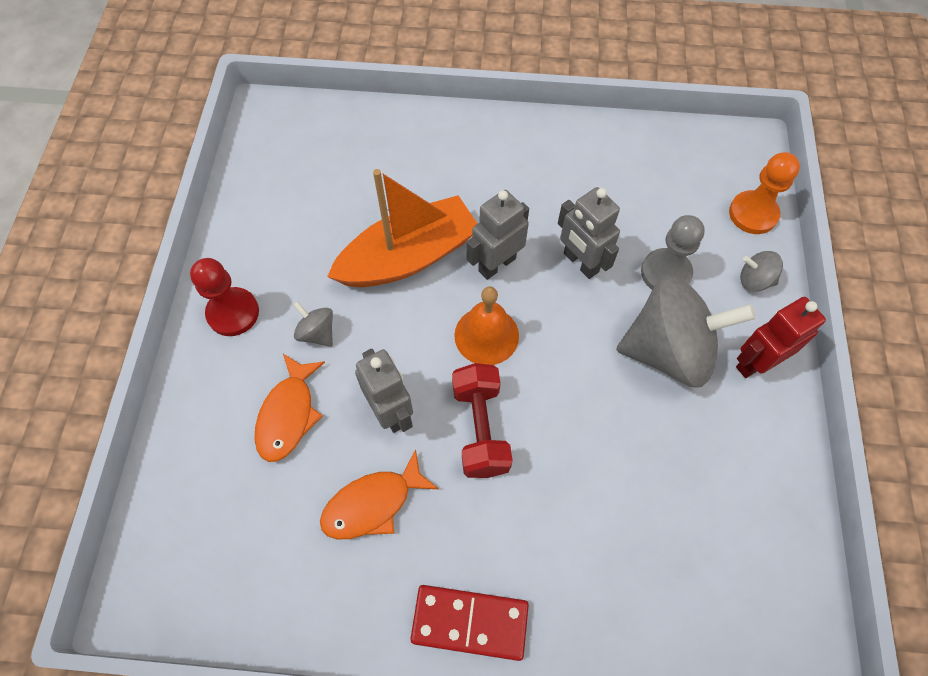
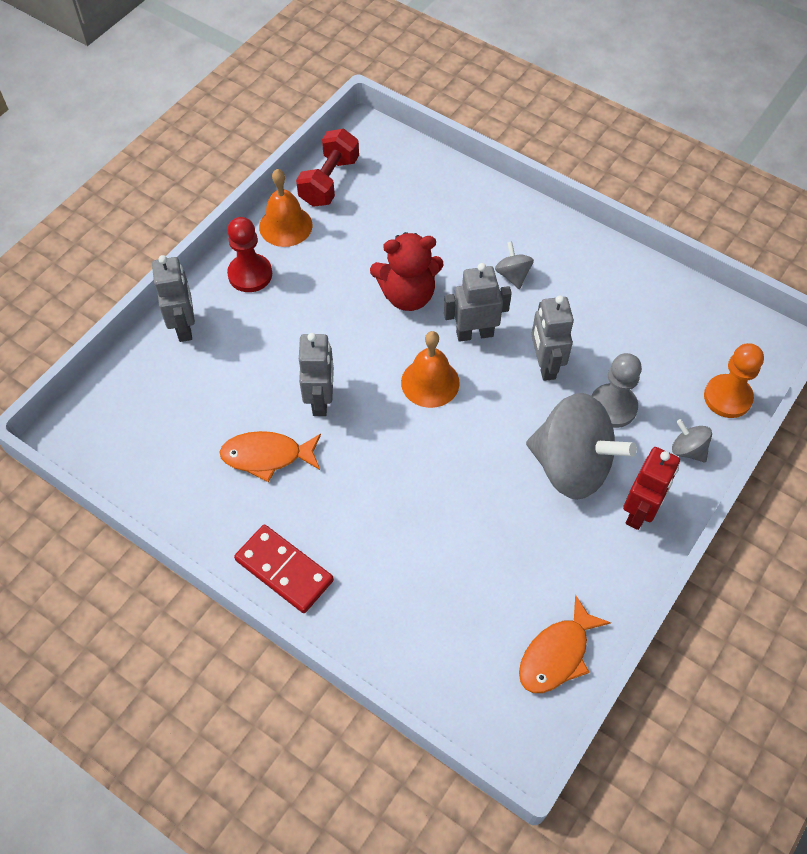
camera: 30 degrees right, 5 degrees down
orange fish [254,354,325,462] -> orange fish moved to [519,595,611,693]
grey spinning top [293,301,333,347] -> grey spinning top moved to [495,241,534,289]
orange boat [327,169,477,287] -> red teddy bear [370,232,444,311]
red dumbbell [452,363,513,478] -> red dumbbell moved to [296,129,359,207]
red robot [736,297,826,378] -> red robot turned 120 degrees clockwise [623,447,680,530]
none -> grey robot [152,255,195,342]
none -> orange bell [259,169,312,247]

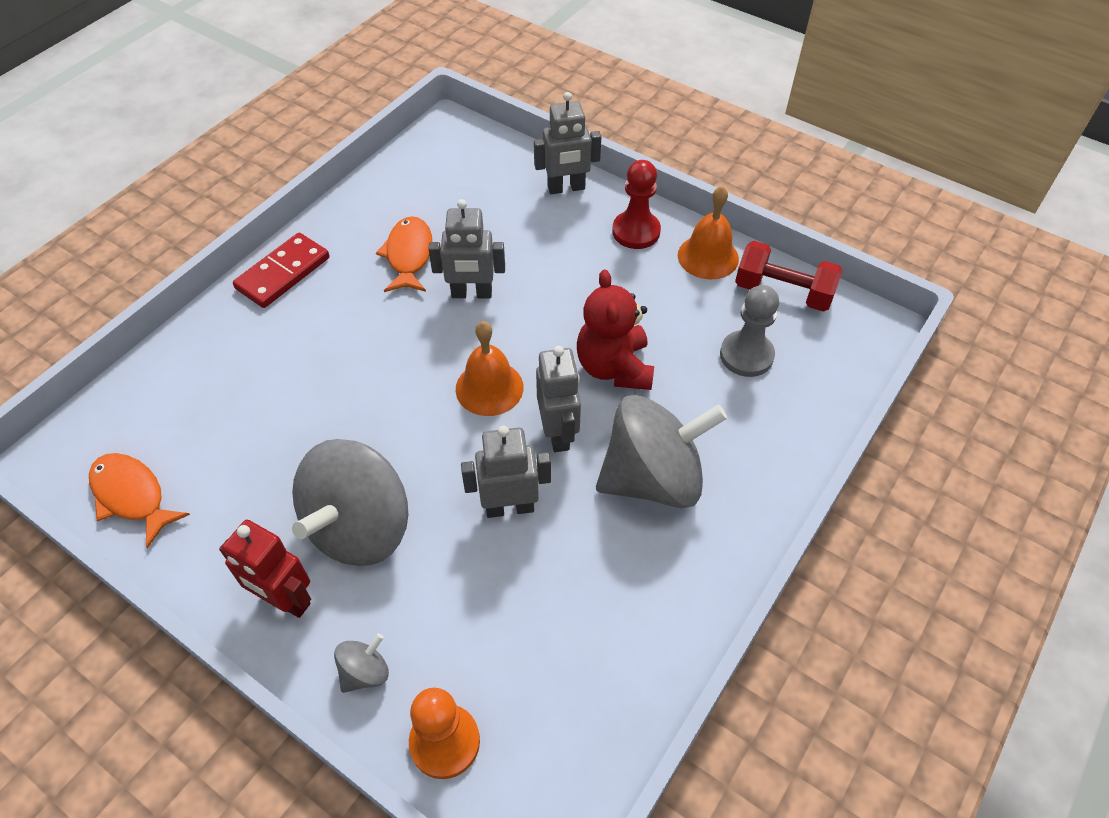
camera: 90 degrees right, 5 degrees down
grey spinning top [495,241,534,289] -> grey spinning top [596,395,727,508], size x2.36
grey pawn [591,353,642,428] -> grey pawn moved to [720,285,779,377]

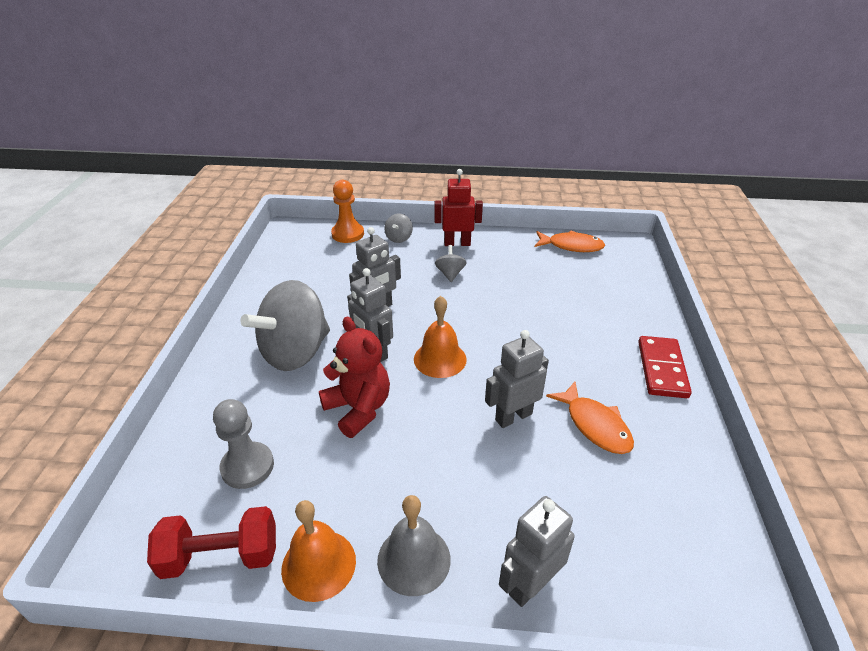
camera: 150 degrees right, 15 degrees down
grey spinning top [292,439,408,566] -> grey spinning top [435,245,467,282], size x0.42
red pawn [612,160,661,249] -> grey bell [377,495,451,596]

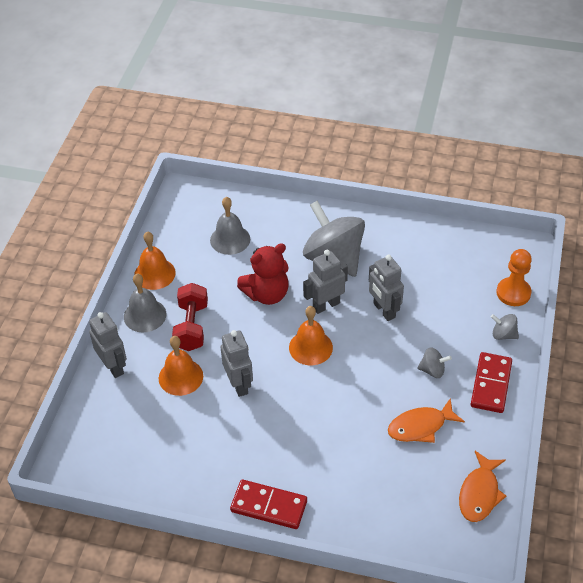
camera: 100 degrees right, 10 degrees up
red dumbbell [147,506,276,579] -> red dumbbell moved to [172,283,208,351]
grey pawn [213,399,274,489] -> grey bell [210,197,250,255]
red robot [434,169,483,246] -> red domino [471,352,512,413]
orange fish [546,382,634,454] -> orange fish moved to [388,398,465,443]
none -> orange bell [159,336,203,396]

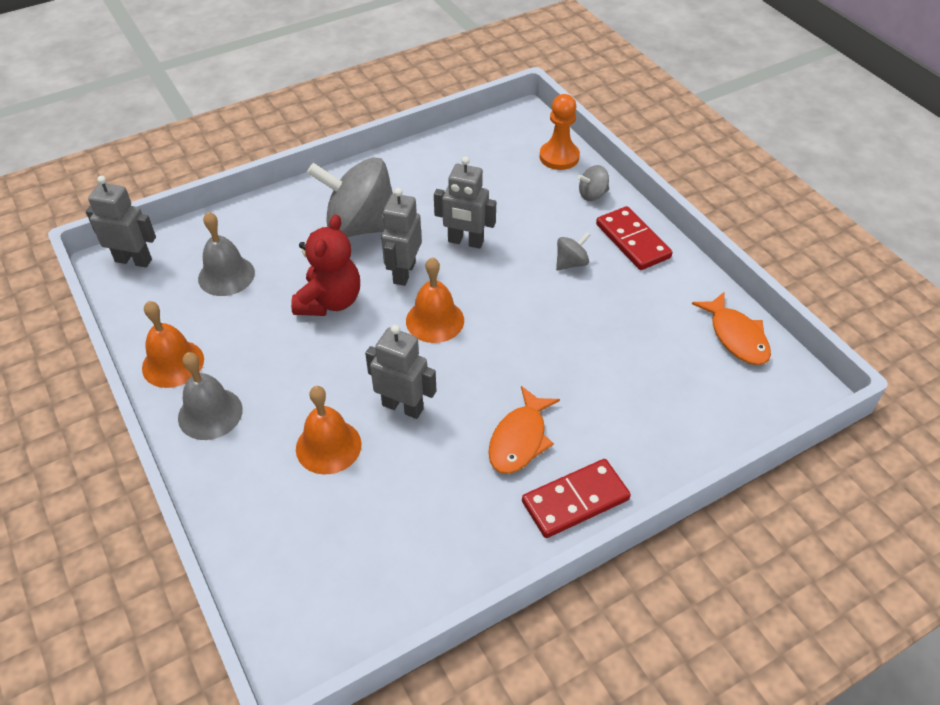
camera: 45 degrees left, 0 degrees up
grey robot [89,312,127,378] -> grey robot moved to [86,176,156,267]
red dumbbell [172,283,208,351] -> none
orange fish [388,398,465,443] -> orange fish moved to [488,386,560,474]

